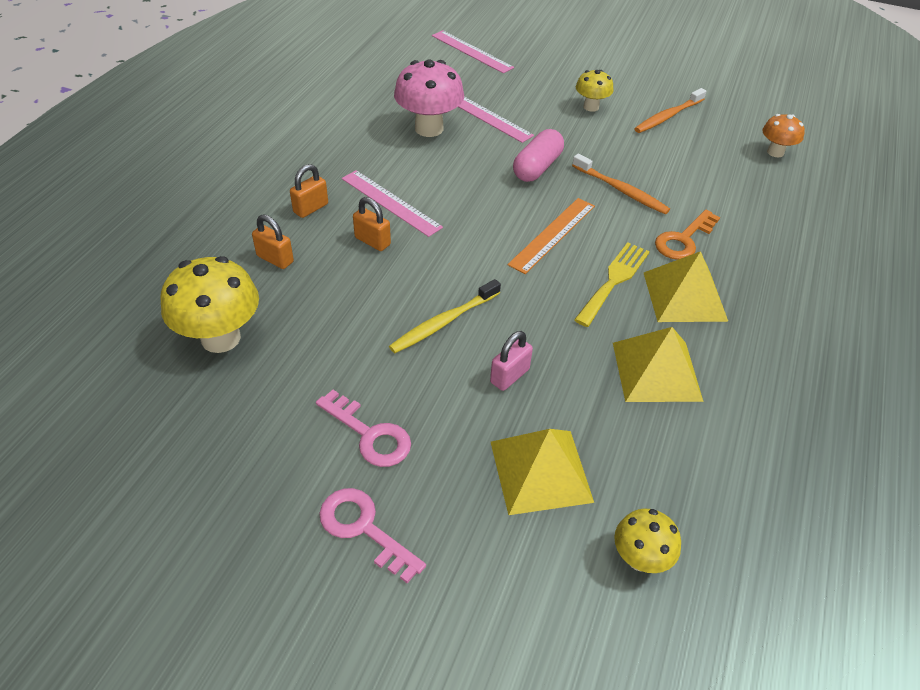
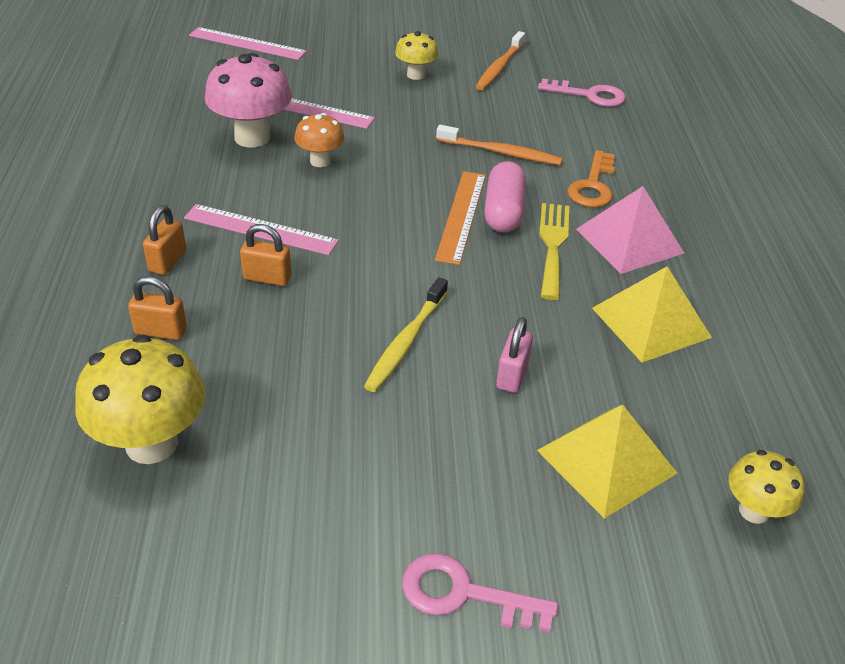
camera: 25 degrees left, 5 degrees down
pink key [316,389,411,467] -> pink key moved to [538,78,626,107]
pink capsule [513,129,564,182] -> pink capsule moved to [484,161,526,233]
yellow pyramid [644,251,729,322] -> pink pyramid [576,186,684,274]
orange mushroom [762,114,805,157] -> orange mushroom moved to [294,113,345,167]

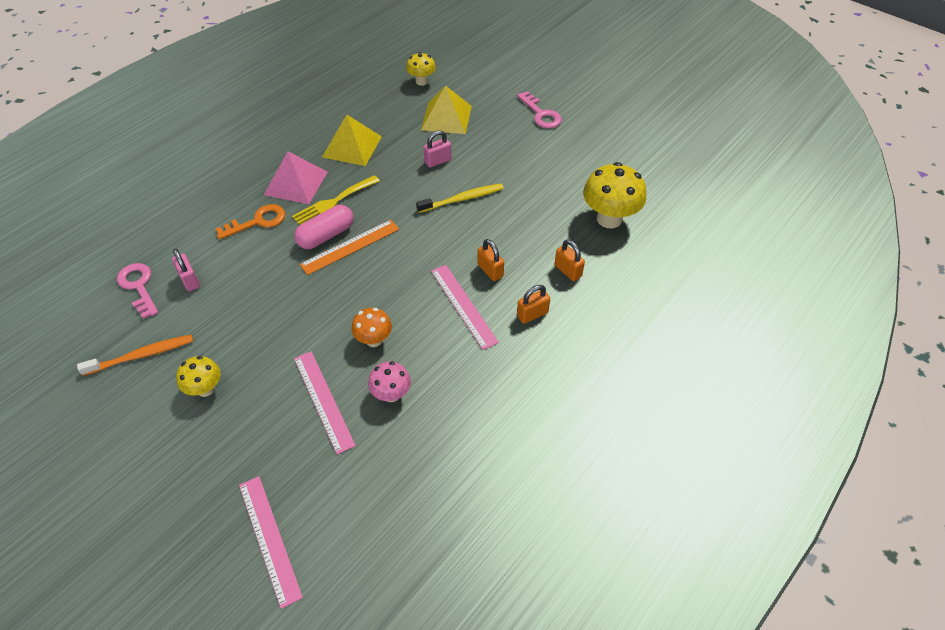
camera: 135 degrees left, 10 degrees up
pink mushroom [205,53,292,148] -> pink mushroom [368,361,411,402], size x0.57
orange toothbrush [436,125,563,165] -> none
none -> pink padlock [172,249,200,291]

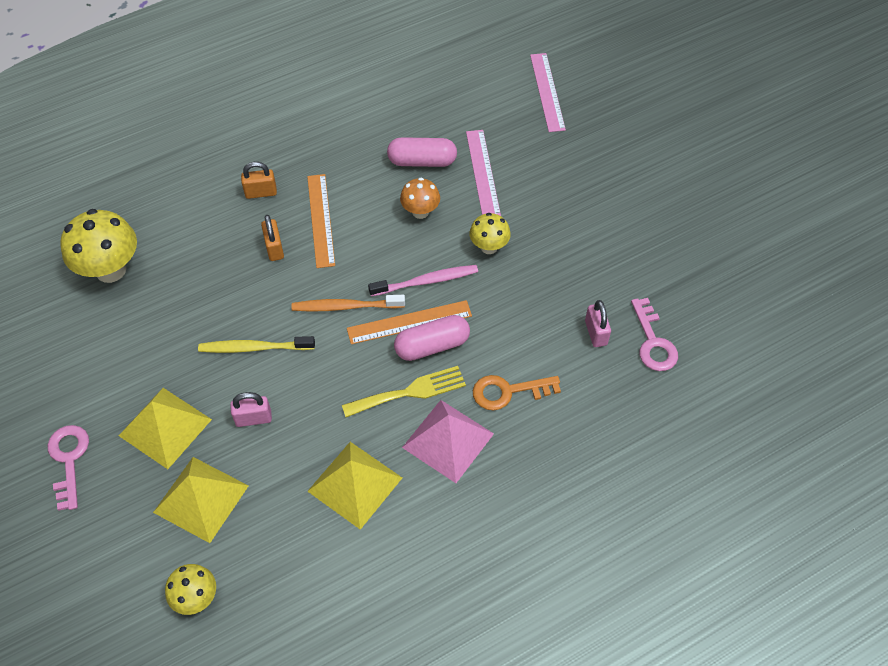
camera: 160 degrees left, 5 degrees up
orange toothbrush [77,335,193,376] -> orange toothbrush moved to [292,295,405,312]
yellow mushroom [176,356,221,397] -> yellow mushroom moved to [469,213,511,254]
pink mushroom [368,361,411,402] -> pink capsule [387,137,457,167]
pink ruler [431,265,499,350] -> orange ruler [307,174,335,268]
orange padlock [555,239,585,281] -> none
none -> yellow pyramid [119,388,212,469]
none -> pink toothbrush [368,265,478,296]

